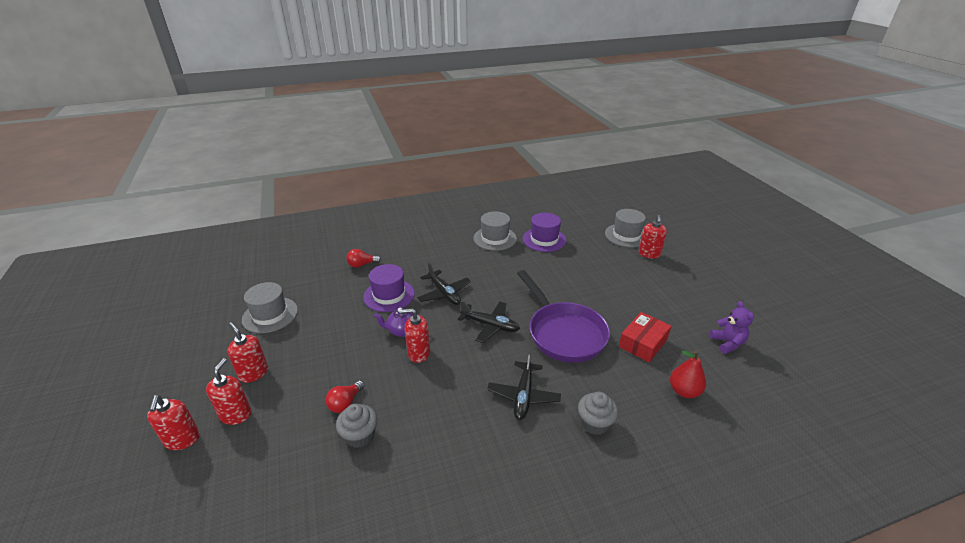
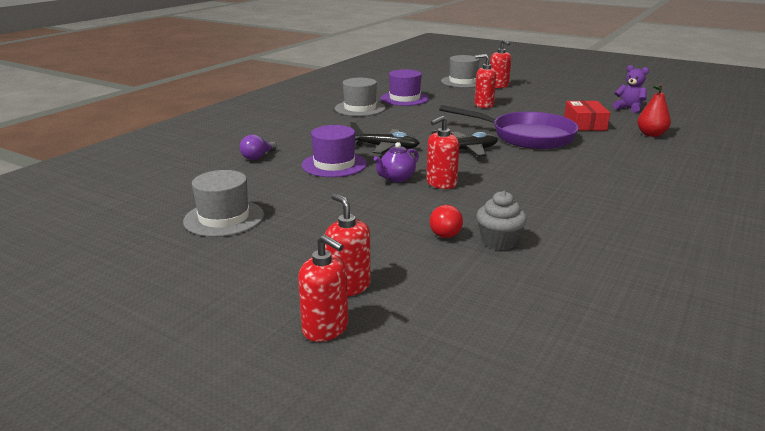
camera: 40 degrees left, 10 degrees down
red soap dispenser [227,322,268,383] -> red soap dispenser moved to [475,54,496,108]
red light bulb [346,249,381,268] -> purple light bulb [240,134,277,160]
black plane [487,351,561,420] -> none
grey cupcake [578,392,618,435] -> none

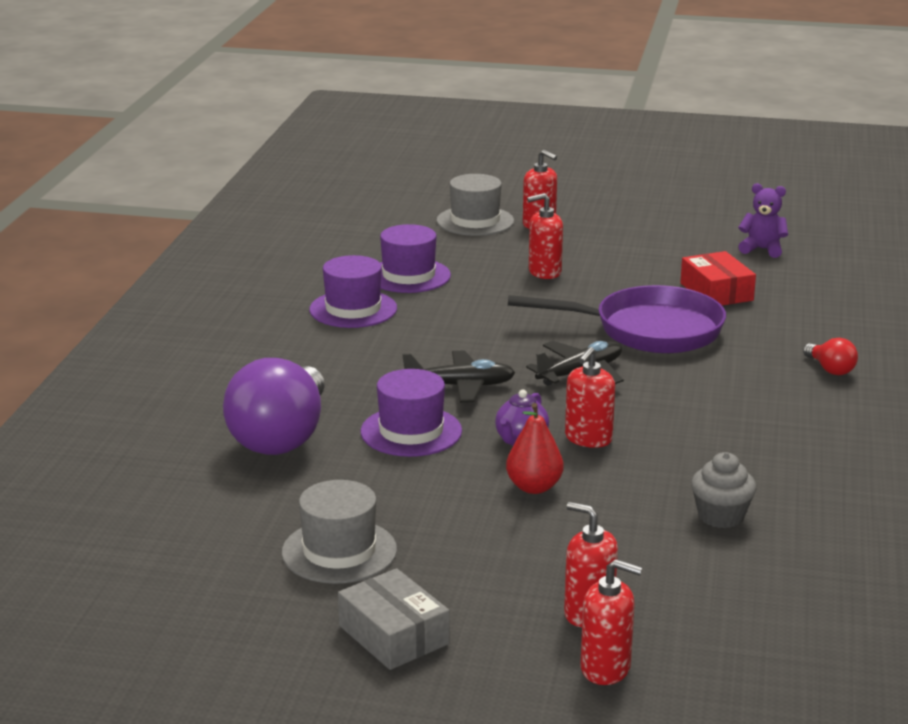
camera: 20 degrees left, 0 degrees up
purple light bulb [240,134,277,160] -> purple light bulb [223,358,325,455], size x2.34
grey hat [335,78,386,116] -> purple hat [309,255,397,328]
red light bulb [430,205,463,238] -> red light bulb moved to [803,338,858,375]
red pear [637,84,671,137] -> red pear moved to [506,403,564,494]
none -> grey box [338,568,450,670]

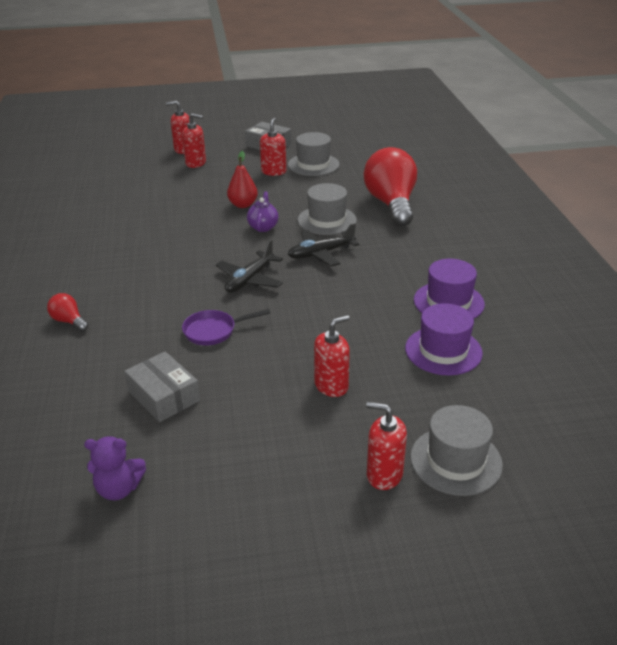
camera: 160 degrees right, 10 degrees up
purple light bulb [223,358,325,455] -> red light bulb [364,147,417,227]
purple hat [360,369,462,457] -> grey hat [298,183,357,235]
purple pan [508,285,726,353] -> purple pan [182,309,270,346], size x0.50
red soap dispenser [565,347,615,448] -> red soap dispenser moved to [260,118,286,176]
red box [680,251,756,306] -> grey box [124,351,200,422]
grey cupcake [691,452,757,528] -> none

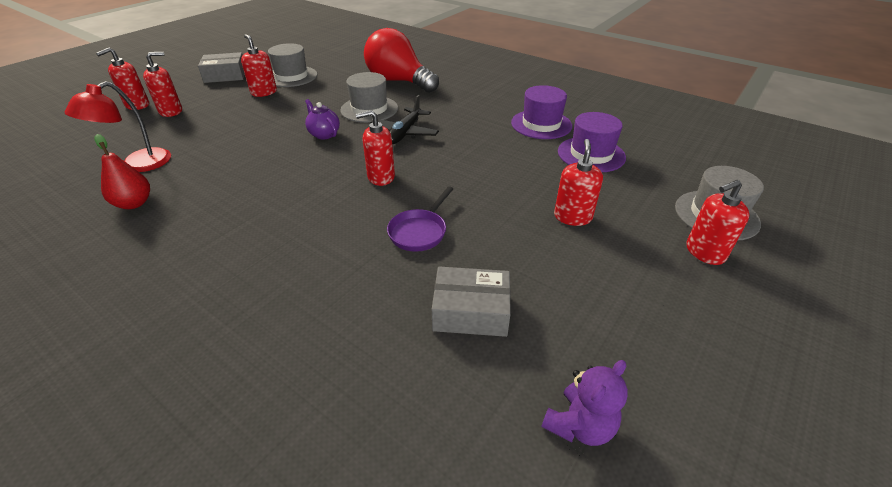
camera: 45 degrees left, 5 degrees up
red light bulb [47,293,89,332] -> none
black plane [216,240,283,293] -> red soap dispenser [356,110,395,186]
red pear [227,151,258,208] -> red pear moved to [95,134,150,209]
none -> red lamp [65,81,171,172]

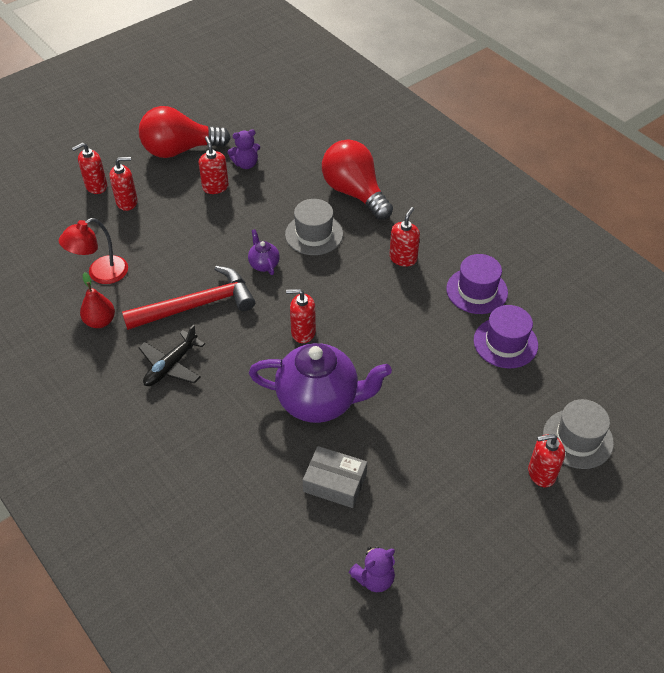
camera: 15 degrees right, 10 degrees up
grey box [198,52,245,83] -> red light bulb [139,106,231,158]
grey hat [268,43,317,87] -> purple teddy bear [227,129,260,169]
black plane [370,95,439,144] -> black plane moved to [138,325,205,386]
purple pan [387,186,453,252] -> purple teapot [249,343,392,423]
red soap dispenser [554,139,603,226] -> red soap dispenser moved to [389,207,420,267]
none -> red hammer [122,266,255,330]

